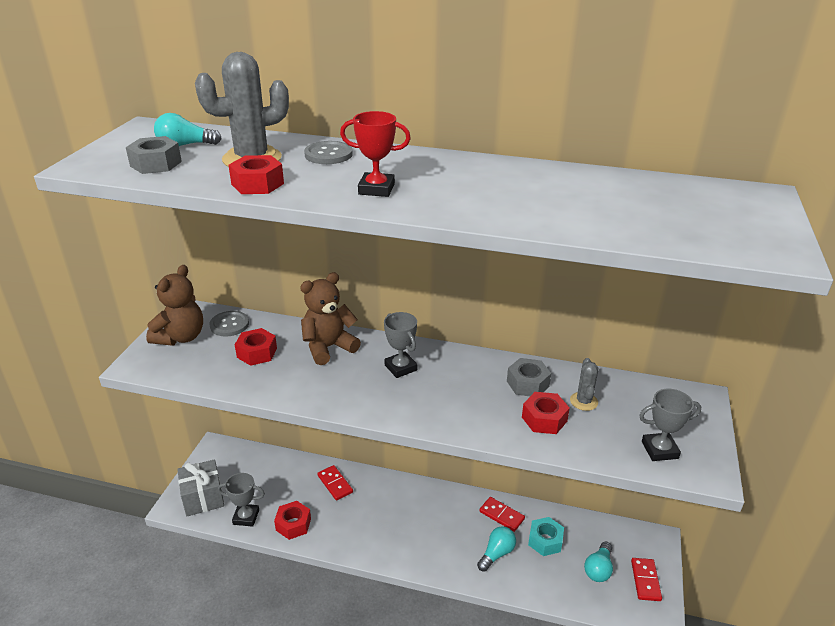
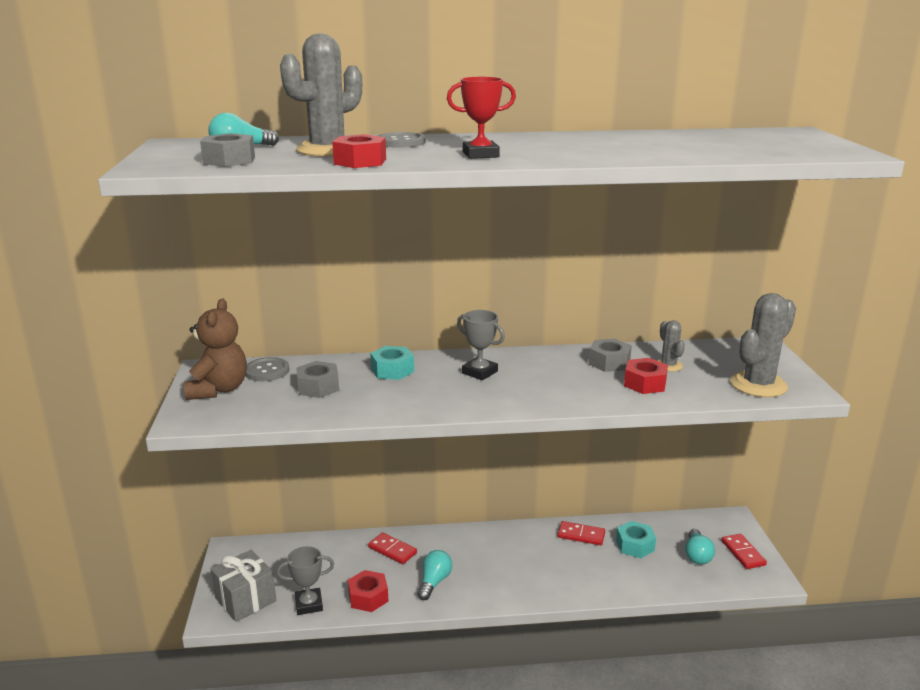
camera: 20 degrees left, 10 degrees down
red nut [235,328,277,366] -> grey nut [296,361,339,398]
brown teddy bear [300,272,361,365] -> turquoise nut [370,346,414,380]
turquoise light bulb [477,526,516,572] -> turquoise light bulb moved to [418,550,452,600]
grey trophy [639,389,701,461] -> grey cactus [730,293,796,397]

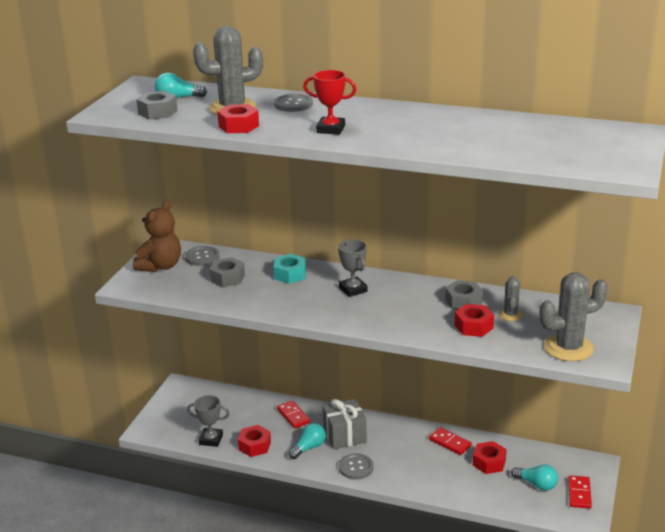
camera: 25 degrees right, 5 degrees up
grey gift [211,550,276,622] -> grey gift moved to [323,399,367,449]
turquoise nut [616,521,656,558] -> red nut [473,441,507,474]
turquoise light bulb [685,529,715,565] -> turquoise light bulb turned 90 degrees counterclockwise [511,464,558,491]
none -> grey button [339,454,373,480]

